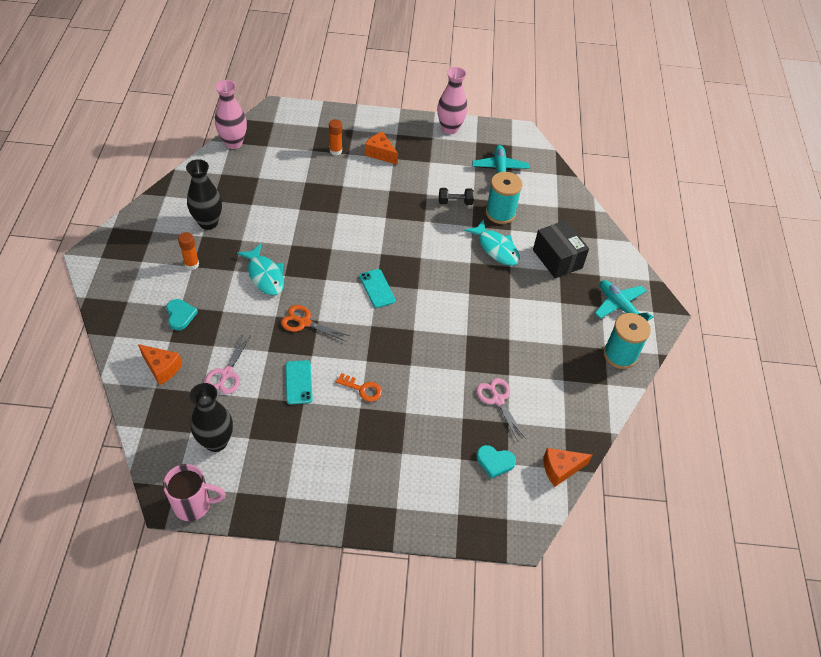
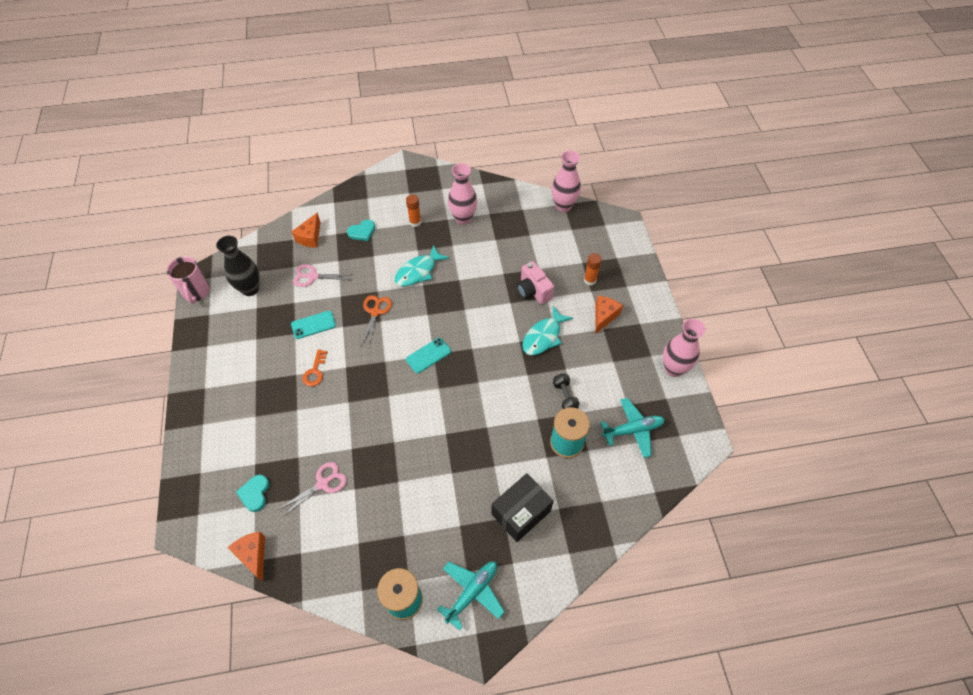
camera: 80 degrees right, 5 degrees up
black vase [186,159,222,230] -> pink vase [448,163,477,225]
turquoise fish [464,219,520,266] -> turquoise fish moved to [522,306,573,355]
none -> pink camera [517,261,554,304]

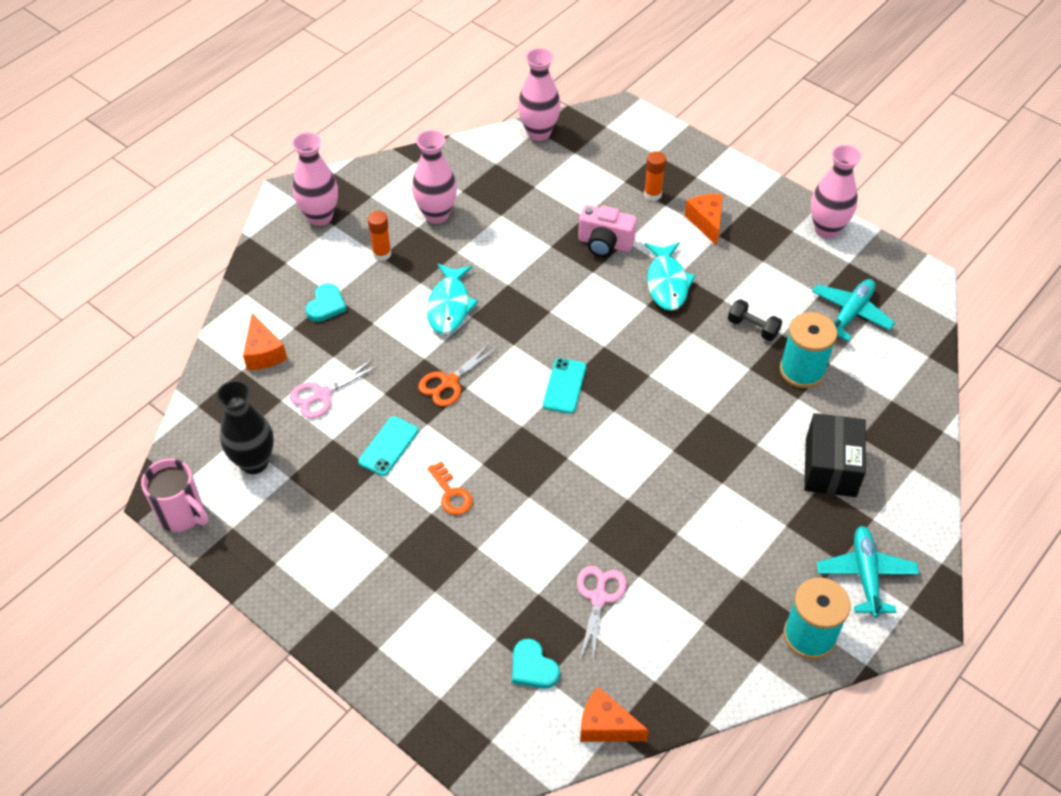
camera: 40 degrees left, 5 degrees down
orange scissors [362,295,392,347] -> orange scissors turned 105 degrees counterclockwise [418,342,499,407]
none -> pink vase [292,132,338,226]

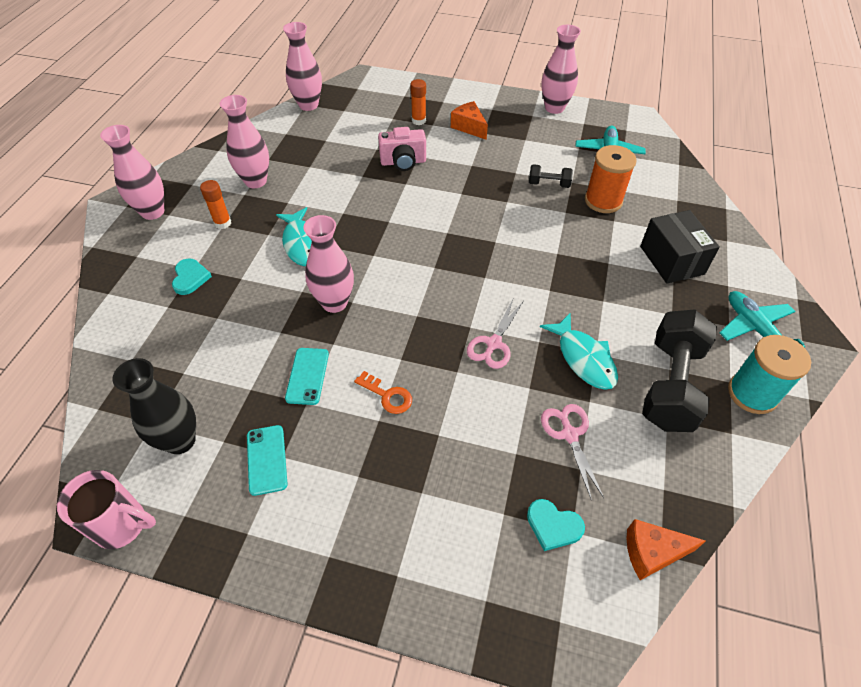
camera: 25 degrees left, 0 degrees up
orange cheese [243,313,287,370] -> none
pink scissors [290,359,380,419] -> pink scissors moved to [467,299,523,369]
orange scissors [418,342,499,407] -> pink vase [303,215,354,313]
turquoise phone [543,358,586,414] -> turquoise phone moved to [247,425,287,496]
turquoise fish [645,242,696,311] -> turquoise fish moved to [540,313,618,390]
turquoise spool [780,312,838,388] -> orange spool [585,145,637,213]
none -> black dumbbell [642,309,717,432]

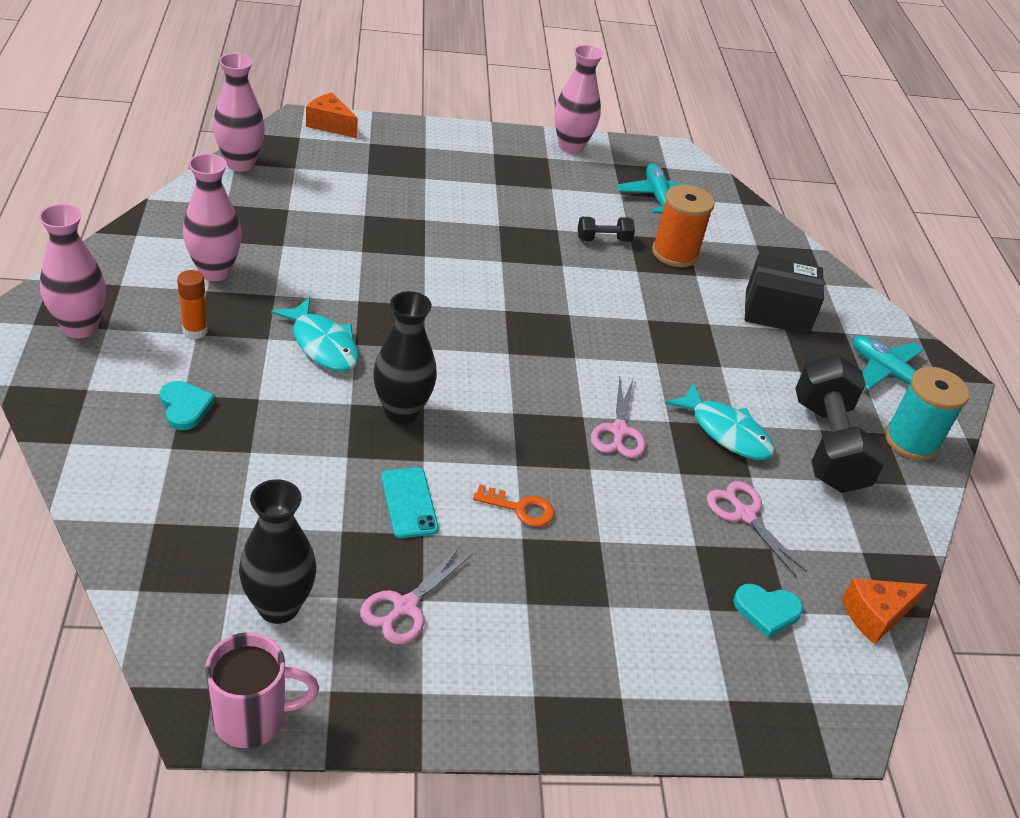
camera: 25 degrees left, 10 degrees down
turquoise phone [247,425,287,496] -> pink scissors [360,546,473,644]
pink vase [303,215,354,313] -> black vase [373,291,437,424]
pink camera [378,127,426,171] -> none
orange glue stick [410,79,426,125] -> none
orange cheese [451,101,488,140] -> orange cheese moved to [306,93,358,138]
black box [640,210,720,284] -> black box turned 45 degrees counterclockwise [745,254,824,335]

